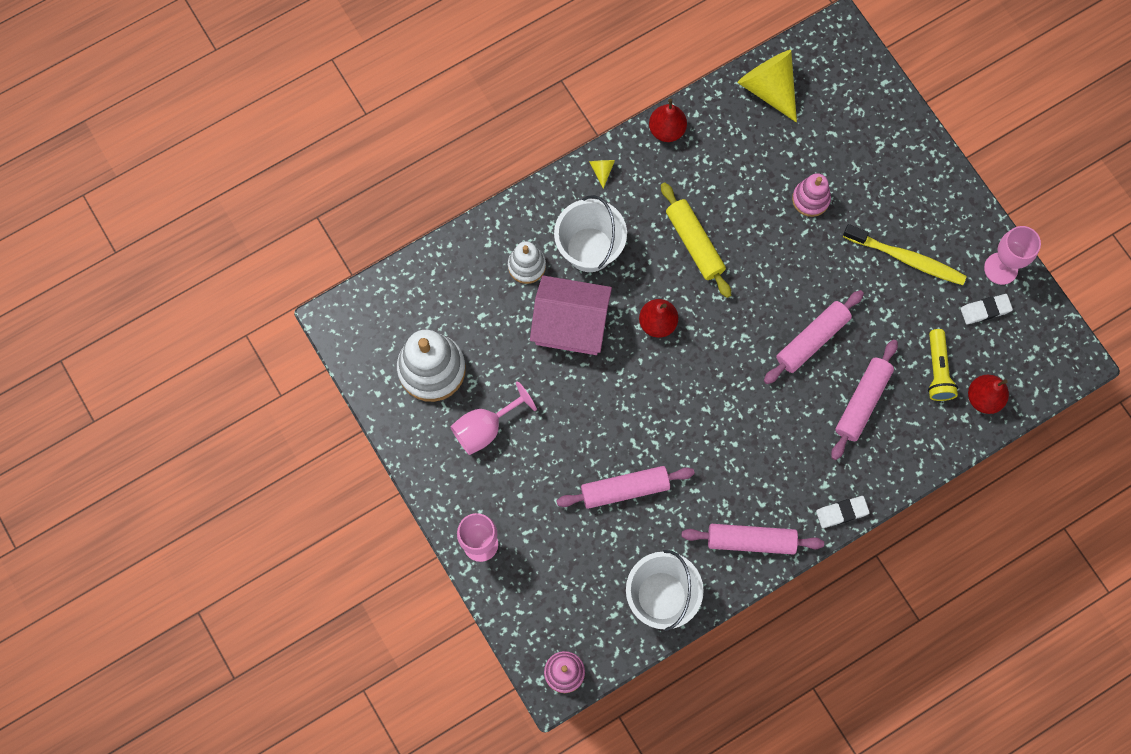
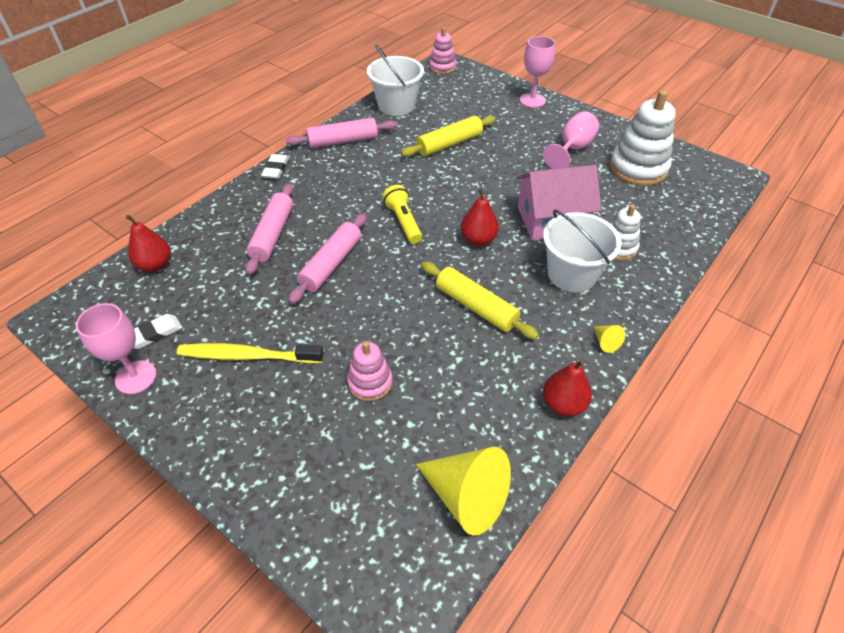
camera: 160 degrees right, 25 degrees down
pink rolling pin [556,466,695,509] -> yellow rolling pin [401,115,496,157]
white eraser [816,496,870,528] -> white eraser turned 45 degrees counterclockwise [261,154,289,179]
yellow flashlight [928,329,958,401] -> yellow flashlight moved to [382,185,422,244]

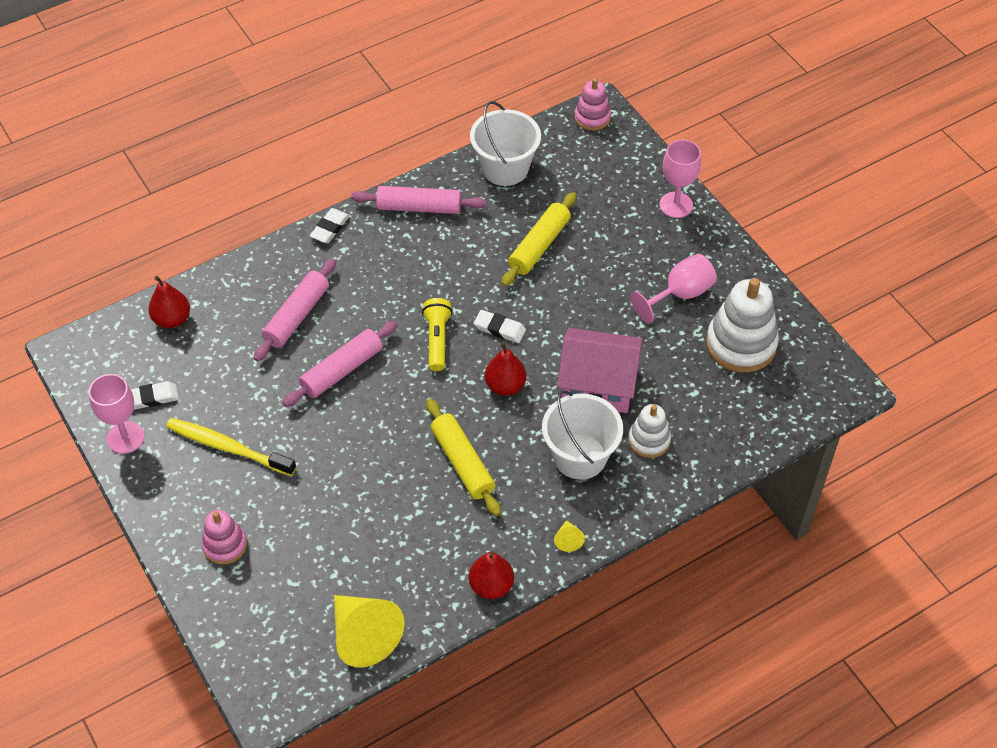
camera: 20 degrees right, 5 degrees up
pink stacking toy [347,341,393,401] -> pink stacking toy moved to [202,510,247,565]
yellow rolling pin [401,115,496,157] -> yellow rolling pin turned 45 degrees counterclockwise [501,192,577,286]
none -> white eraser [474,310,526,343]

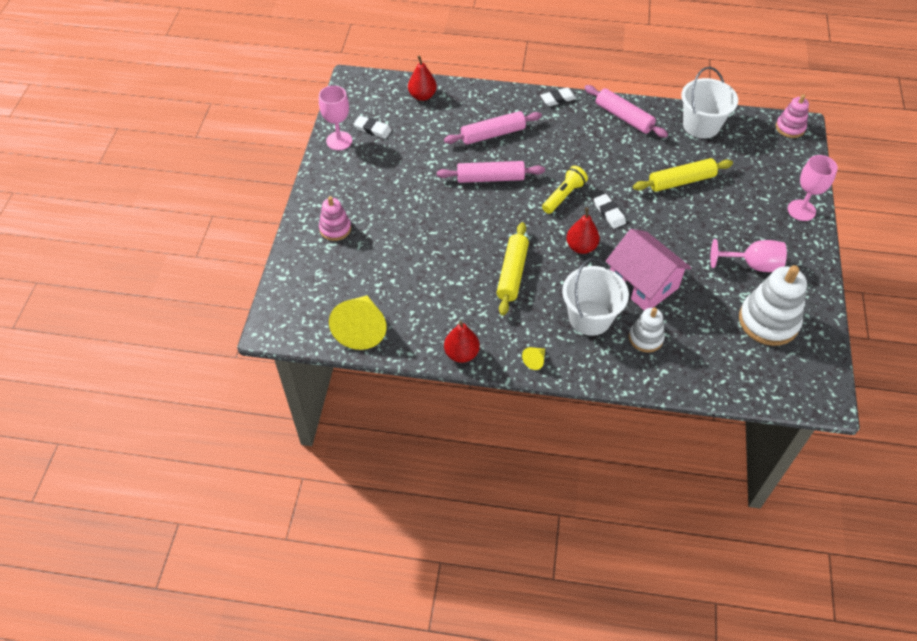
camera: 40 degrees right, 0 degrees up
yellow toothbrush [166,418,296,476] -> none

